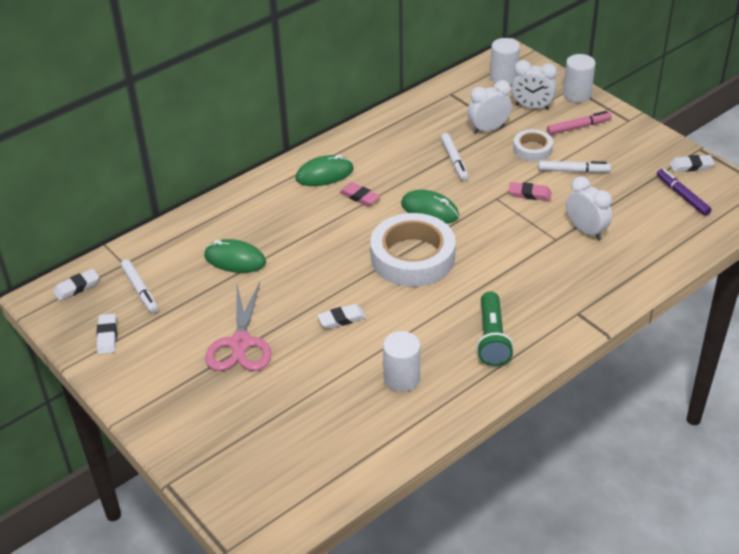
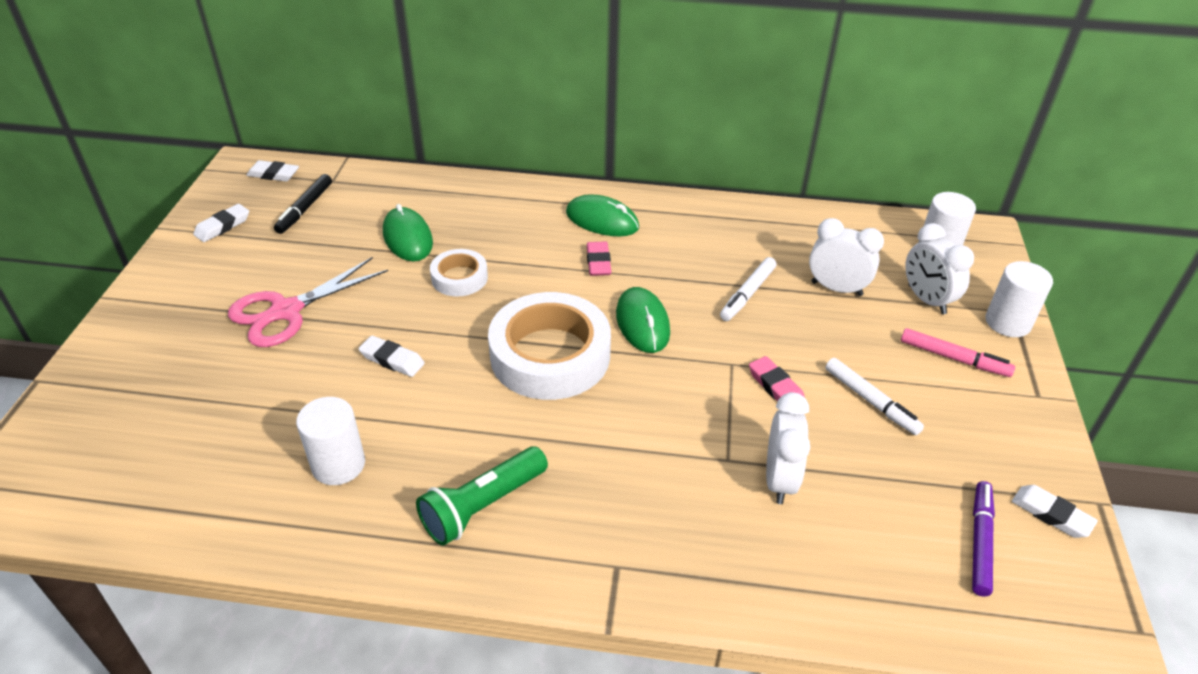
camera: 45 degrees right, 0 degrees up
white marker [121,259,158,313] -> black marker [274,174,332,234]
white tape [513,129,553,162] -> white tape moved to [430,249,488,296]

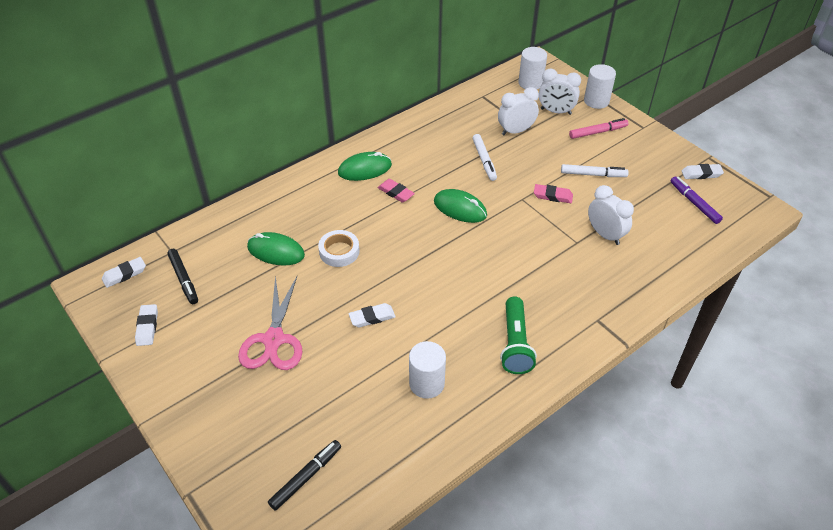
camera: 45 degrees left, 5 degrees up
white tape [488,292,611,400] -> none
none -> black marker [268,440,341,511]

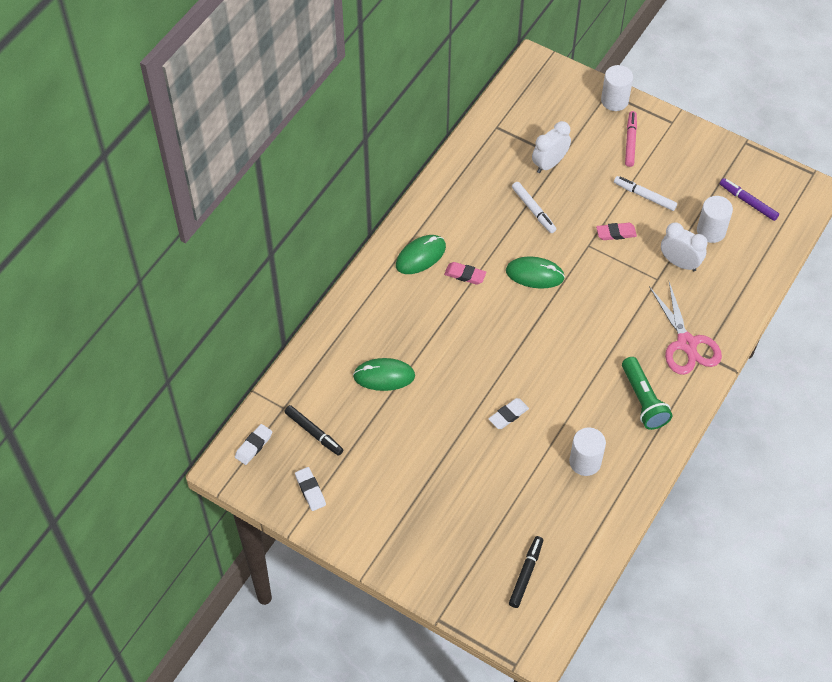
camera: 20 degrees left, 10 degrees up
pink scissors [238,276,303,370] -> pink scissors moved to [649,282,722,375]
white tape [318,230,360,267] -> none
white cylinder [518,47,547,89] -> white cylinder moved to [697,196,733,243]
white clock [539,69,581,115] -> none
white marker [561,164,629,177] -> white marker turned 135 degrees counterclockwise [614,176,677,211]
pink marker [569,118,628,139] -> pink marker turned 45 degrees counterclockwise [625,111,637,167]
white eraser [682,164,724,179] -> none

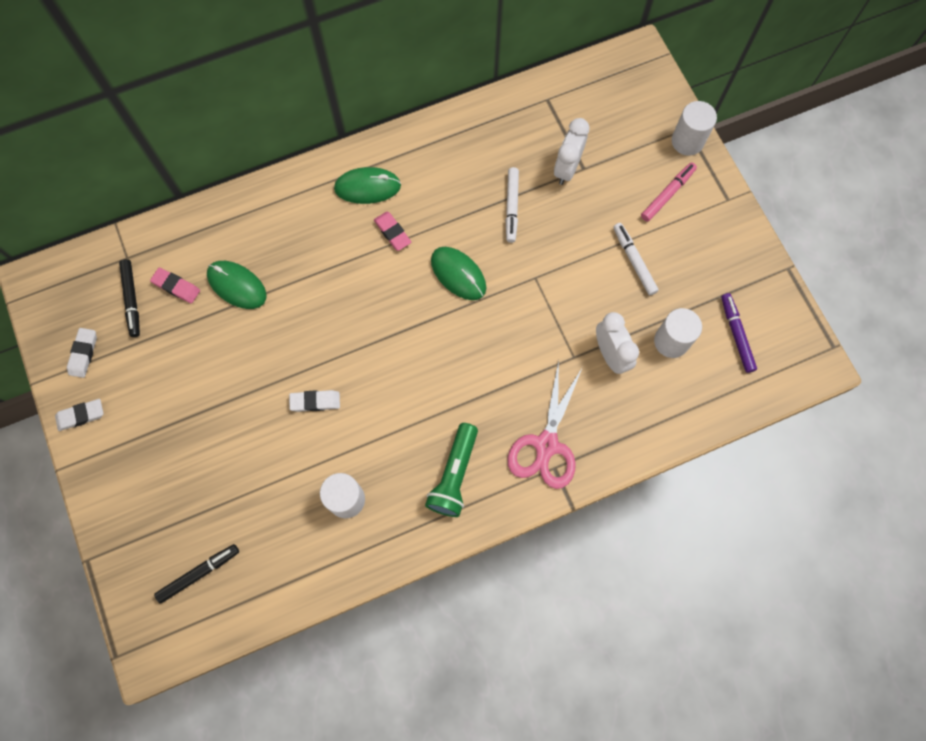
camera: 35 degrees right, 15 degrees up
white eraser [235,424,272,465] -> white eraser moved to [55,399,103,431]
white clock [532,121,571,173] -> white clock turned 60 degrees counterclockwise [554,118,589,185]
pink eraser [596,223,637,240] -> pink eraser moved to [150,268,200,304]

